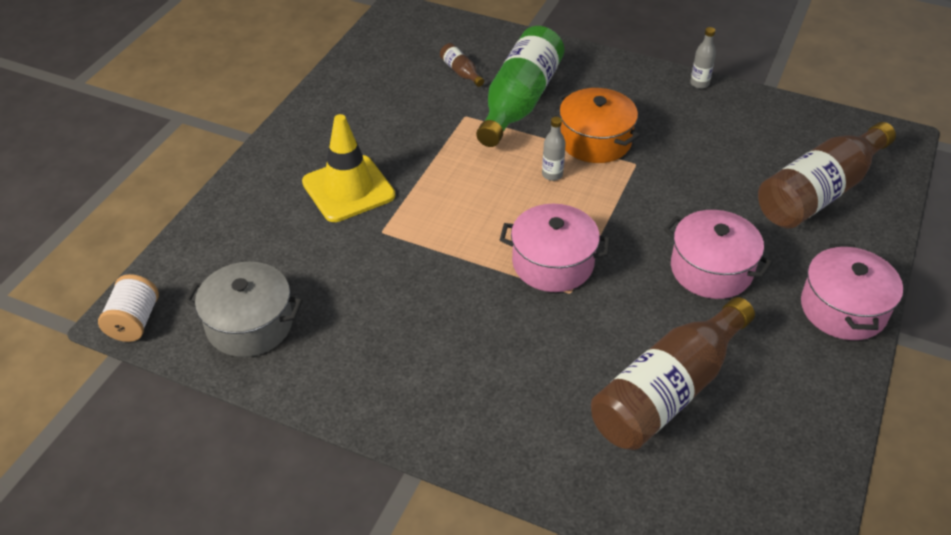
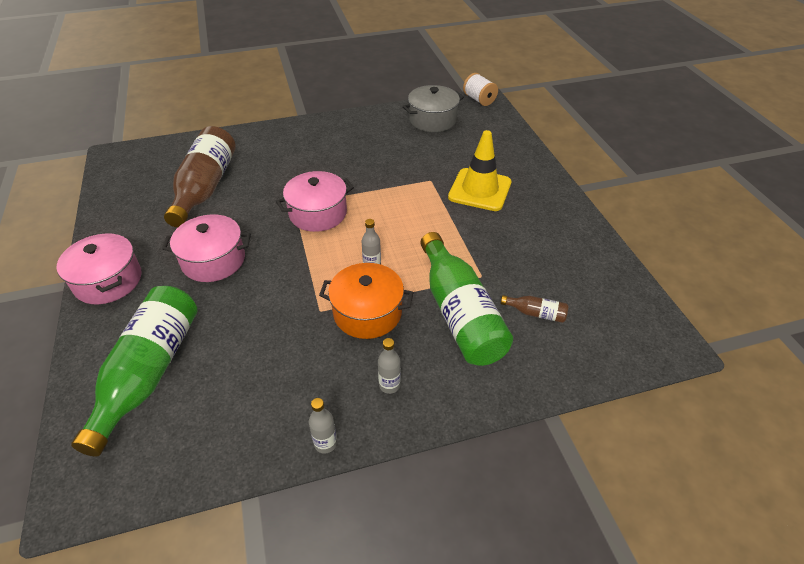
camera: 140 degrees right, 0 degrees up
brown bottle [758,122,896,228] -> green bottle [71,286,198,456]
none -> grey bottle [378,338,401,394]

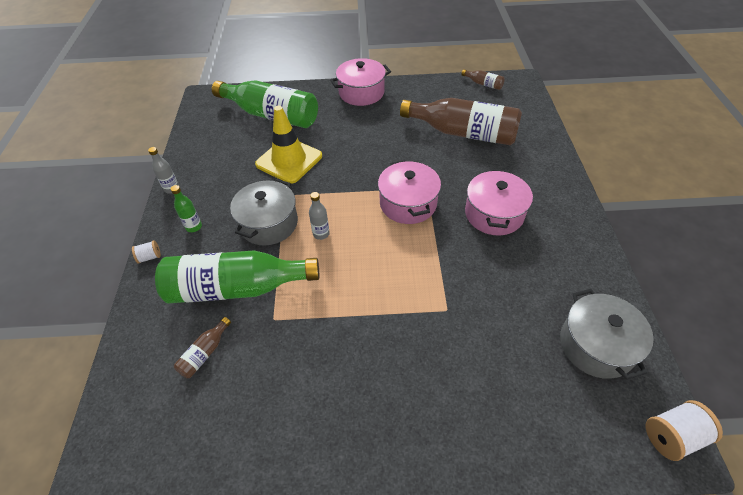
camera: 105 degrees right, 5 degrees up
pink pot [162,214,251,282] -> pink pot moved to [465,169,533,236]
orange pot [319,263,414,339] -> grey pot [230,179,298,246]
grey bottle [378,338,401,394] -> green bottle [171,185,202,232]
yellow traffic cone [448,130,511,211] -> yellow traffic cone moved to [255,106,322,184]
none -> white spool [132,240,161,264]
none -> brown bottle [461,69,505,90]

